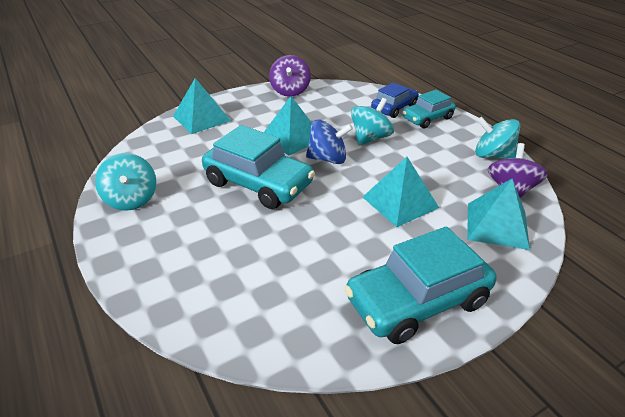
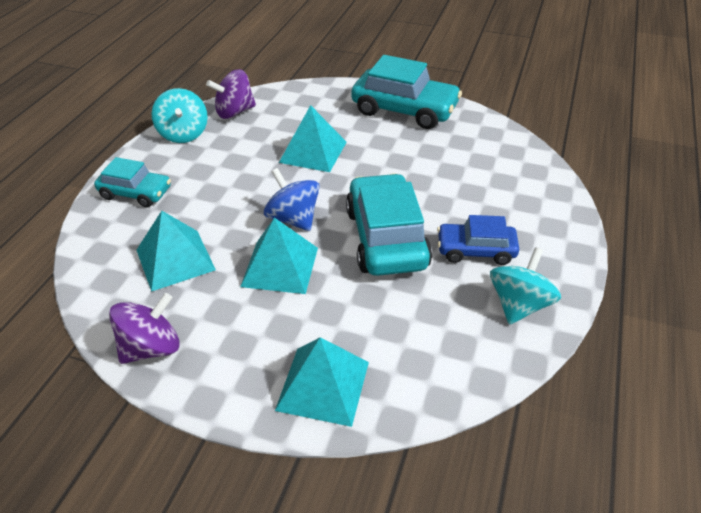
camera: 130 degrees left, 5 degrees up
turquoise spinning top [351,98,394,146] -> none
blue car [371,83,419,118] -> blue car moved to [437,215,519,265]
turquoise pyramid [467,179,530,250] -> turquoise pyramid moved to [137,211,216,292]

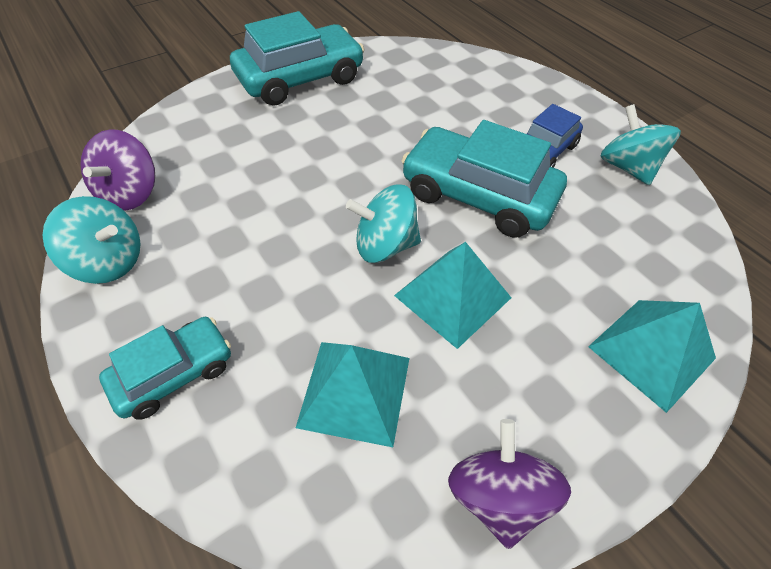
camera: 55 degrees left, 10 degrees up
blue spinning top [264,168,320,231] -> turquoise spinning top [346,184,421,263]
turquoise pyramid [279,105,347,172] -> none

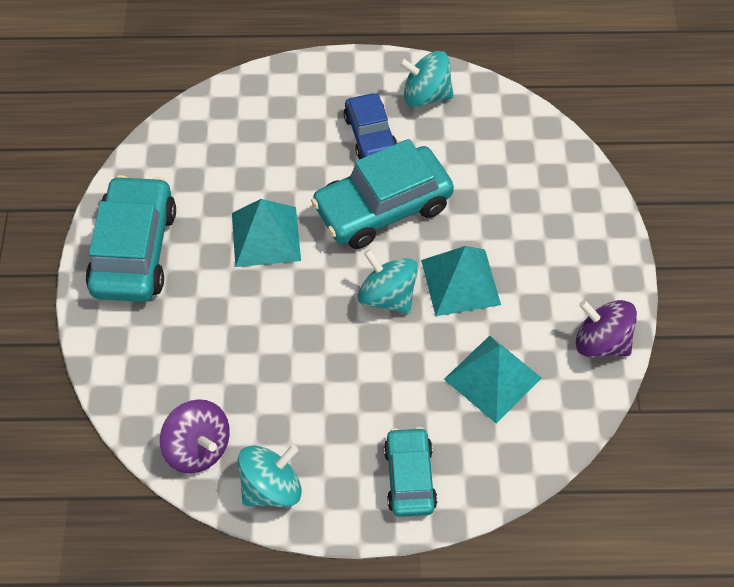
camera: 55 degrees left, 5 degrees up
turquoise spinning top [346,184,421,263] -> turquoise spinning top turned 105 degrees clockwise [358,249,418,314]
turquoise pyramid [588,300,716,413] -> turquoise pyramid moved to [232,199,301,267]

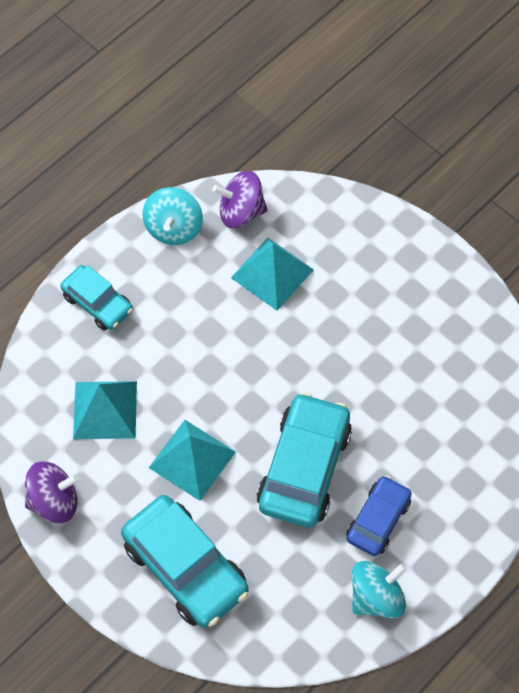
camera: 135 degrees right, 5 degrees up
turquoise car [85,175,176,302] -> turquoise car moved to [121,495,248,628]
turquoise pyramid [232,199,301,267] -> turquoise pyramid moved to [231,238,314,311]
blue car [344,93,397,159] -> blue car turned 90 degrees clockwise [346,475,412,556]
turquoise spinning top [358,249,418,314] -> none

